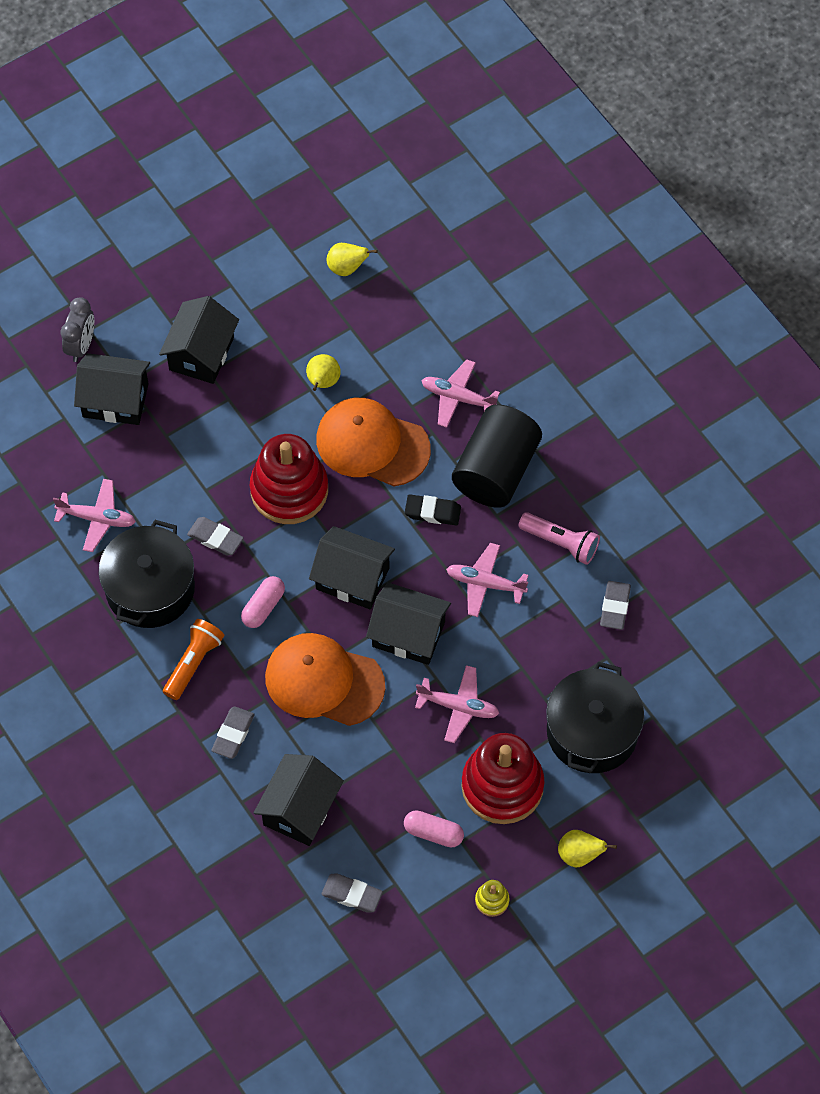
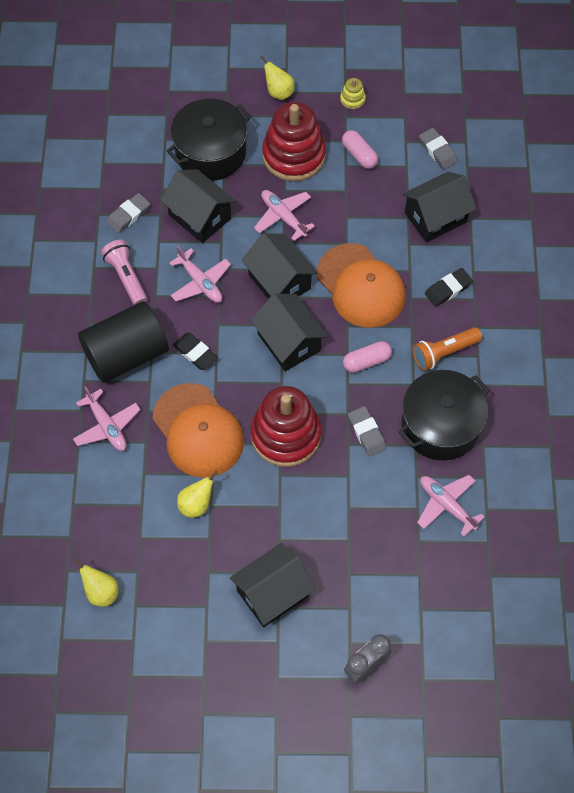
camera: 145 degrees left, 0 degrees up
black house [74,353,150,425] -> black house moved to [160,169,236,243]
grey eraser [211,706,255,759] -> black eraser [425,268,473,307]

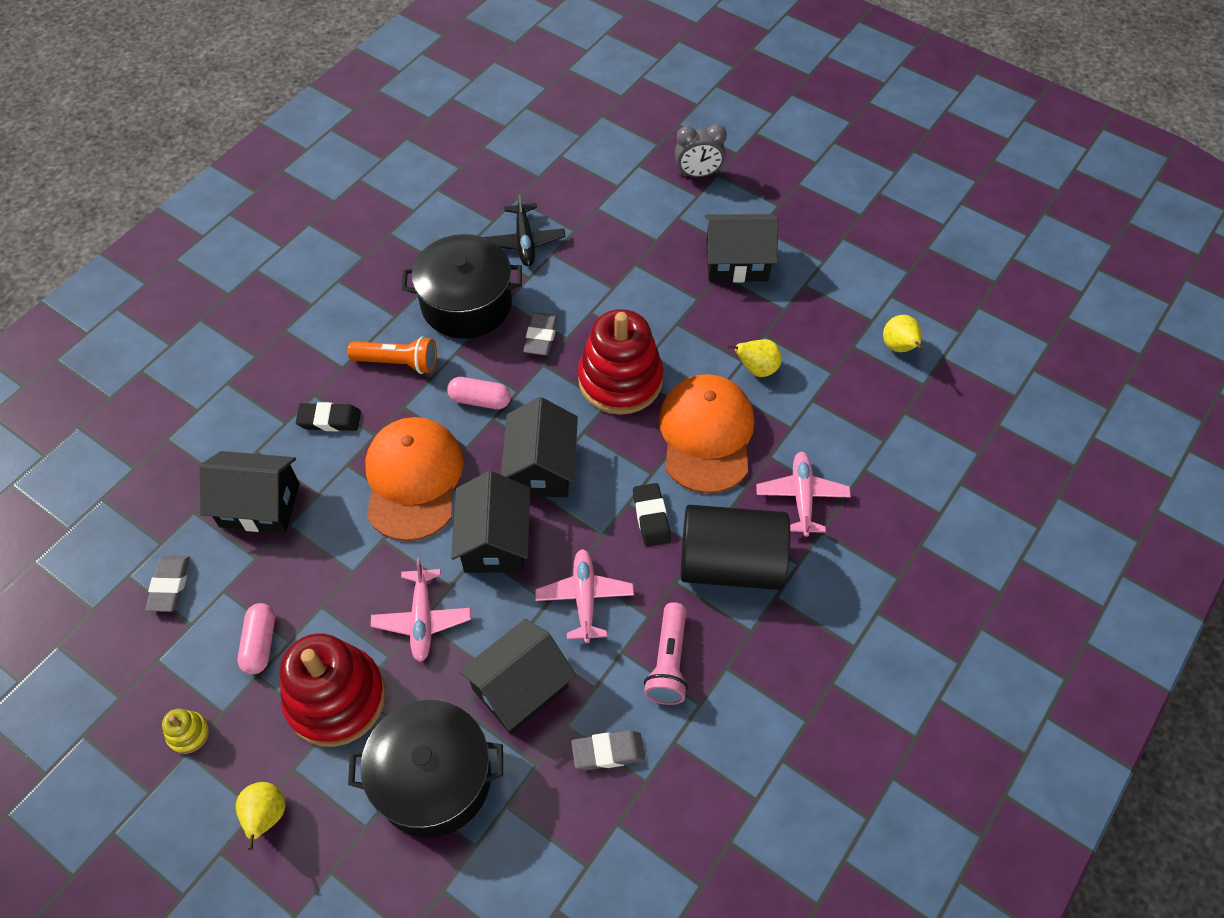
camera: 145 degrees left, 5 degrees down
black house [160,169,236,243] -> black house turned 60 degrees clockwise [459,619,576,735]
pink plane [417,475,485,537] -> black plane [484,191,566,266]

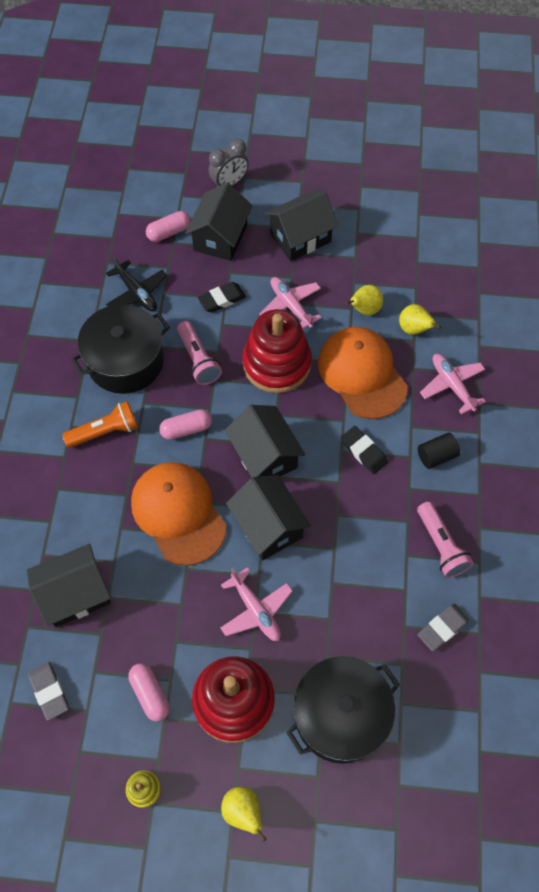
camera: 30 degrees left, 5 degrees up
black eraser [296,402,361,431] -> black eraser moved to [198,282,246,313]
black house [459,619,576,735] -> black house moved to [185,183,253,261]
grey eraser [523,312,558,355] -> pink flashlight [177,321,222,385]
pink plane [535,549,634,643] -> pink plane moved to [259,277,321,329]
black cylinder [681,505,790,590] -> black cylinder [418,433,460,469], size x0.44
yellow pear [883,315,923,352] -> yellow pear moved to [399,304,441,335]
none -> pink capsule [146,211,191,242]

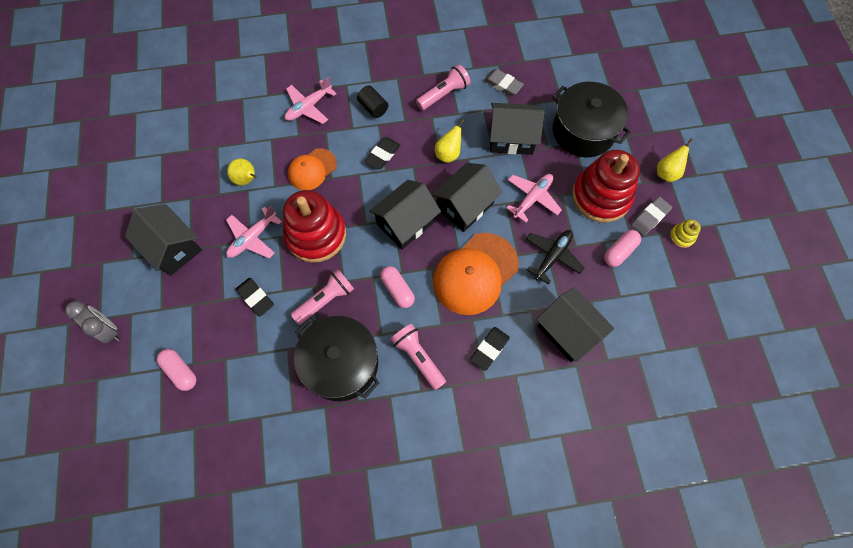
camera: 105 degrees left, 5 degrees up
grey eraser [28,662,69,721] -> grey eraser moved to [631,197,672,236]
orange flashlight [62,401,138,448] -> pink flashlight [390,324,446,390]
black plane [106,256,167,312] -> black plane moved to [526,230,584,285]
black house [185,183,253,261] -> black house moved to [490,103,545,155]
orange cap [318,327,408,419] -> orange cap [288,148,337,190], size x0.59
yellow pear [399,304,441,335] -> yellow pear moved to [435,119,464,163]
none -> black eraser [470,327,510,371]

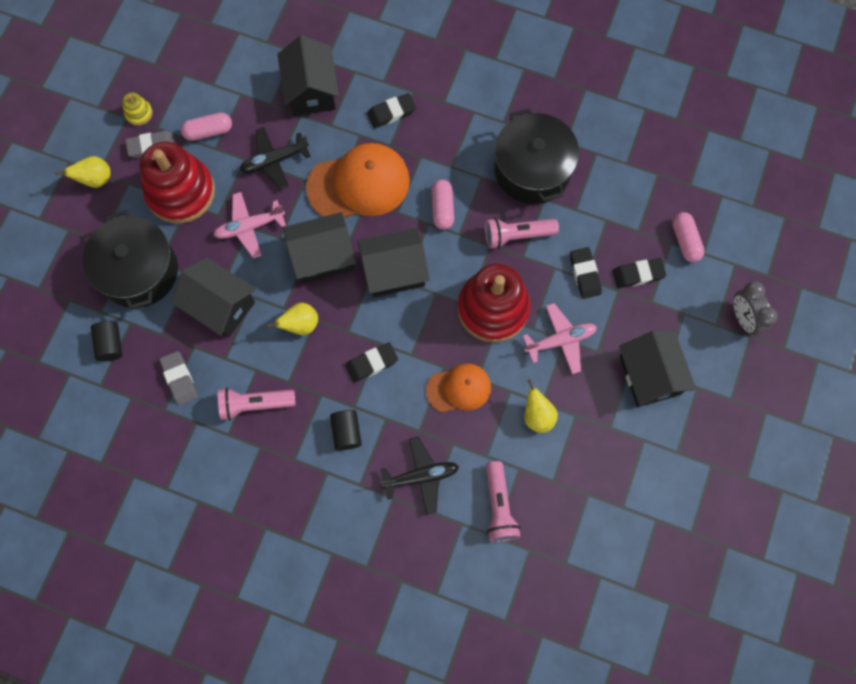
camera: 150 degrees left, 5 degrees up
pink plane [285,77,336,124] -> black plane [380,437,459,515]
pink flashlight [390,324,446,390] -> pink flashlight moved to [486,461,520,542]
none -> black cylinder [91,321,122,361]
none -> black eraser [613,258,666,288]

